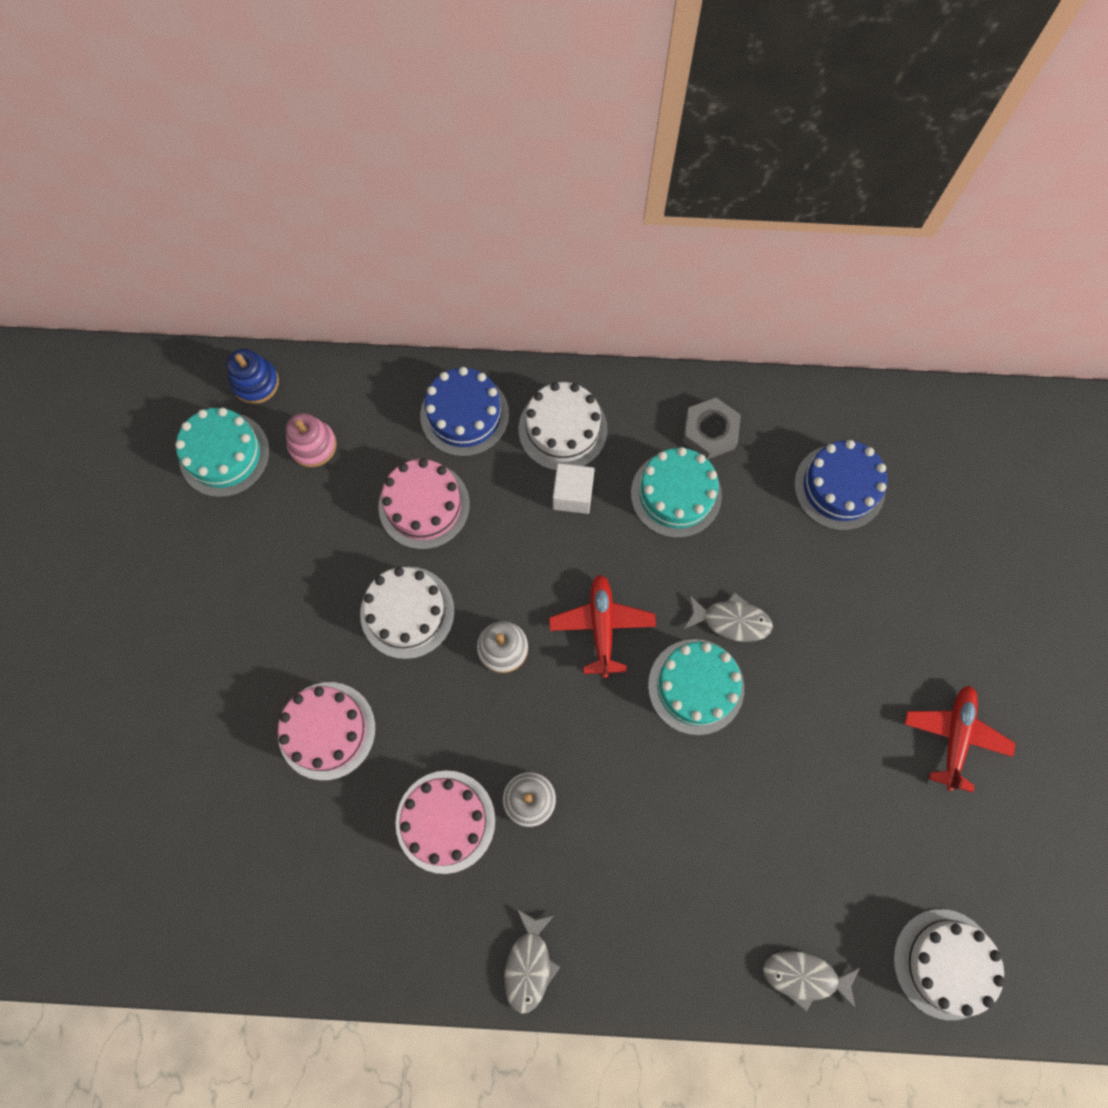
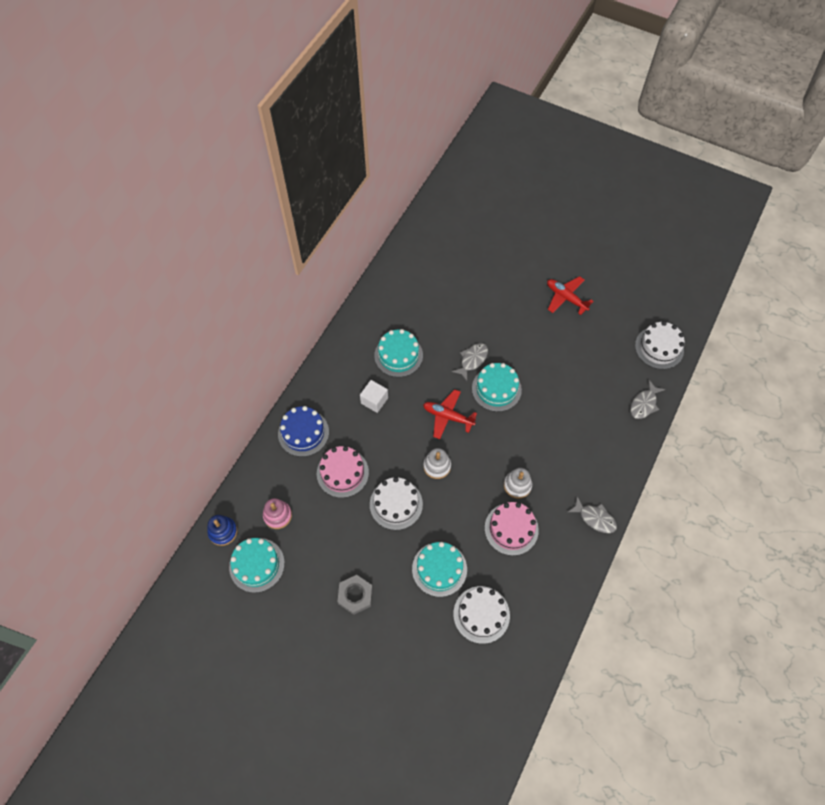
camera: 65 degrees left, 10 degrees down
pink cake [278,682,376,780] -> turquoise cake [412,542,467,597]
white cake [518,382,608,470] -> white cake moved to [453,586,510,644]
grey nut [683,398,741,459] -> grey nut moved to [338,575,373,615]
blue cake [794,440,888,530] -> none

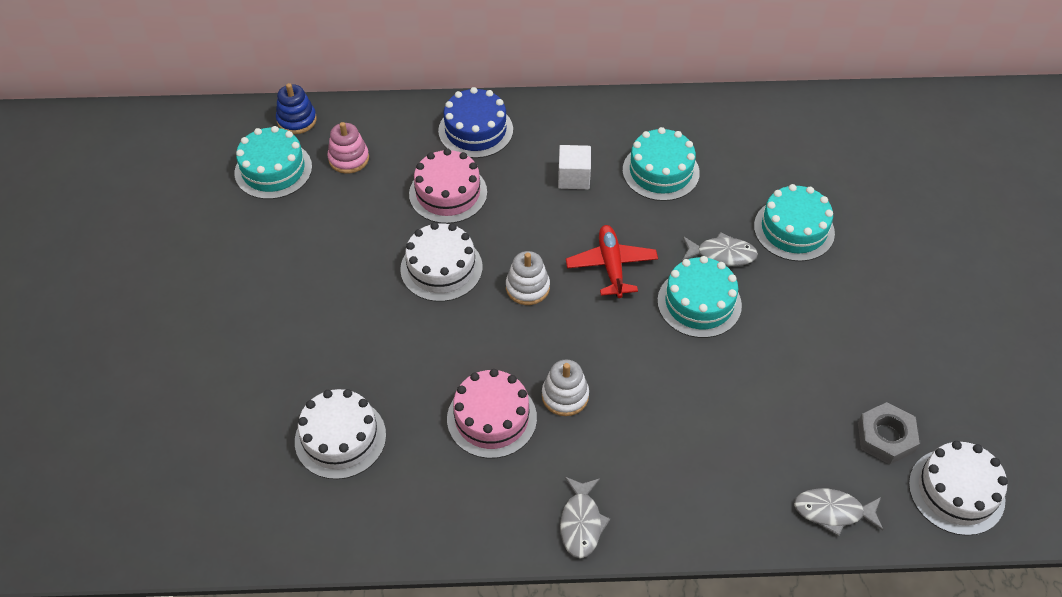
camera: 60 degrees right, 10 degrees down
grey nut [338,575,373,615] -> grey nut moved to [858,402,920,465]
turquoise cake [412,542,467,597] -> turquoise cake moved to [754,184,835,261]
red plane [547,276,594,315] -> none

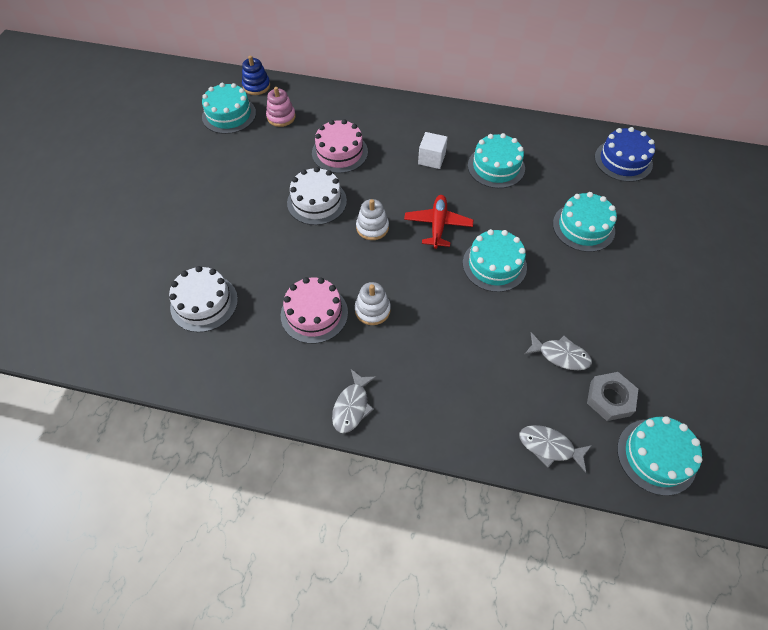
camera: 15 degrees right, 5 degrees up
blue cake [438,87,513,158] -> blue cake moved to [595,127,655,182]
grey fish [682,232,758,266] -> grey fish moved to [525,332,592,370]
white cake [909,441,1008,536] -> turquoise cake [617,416,703,496]

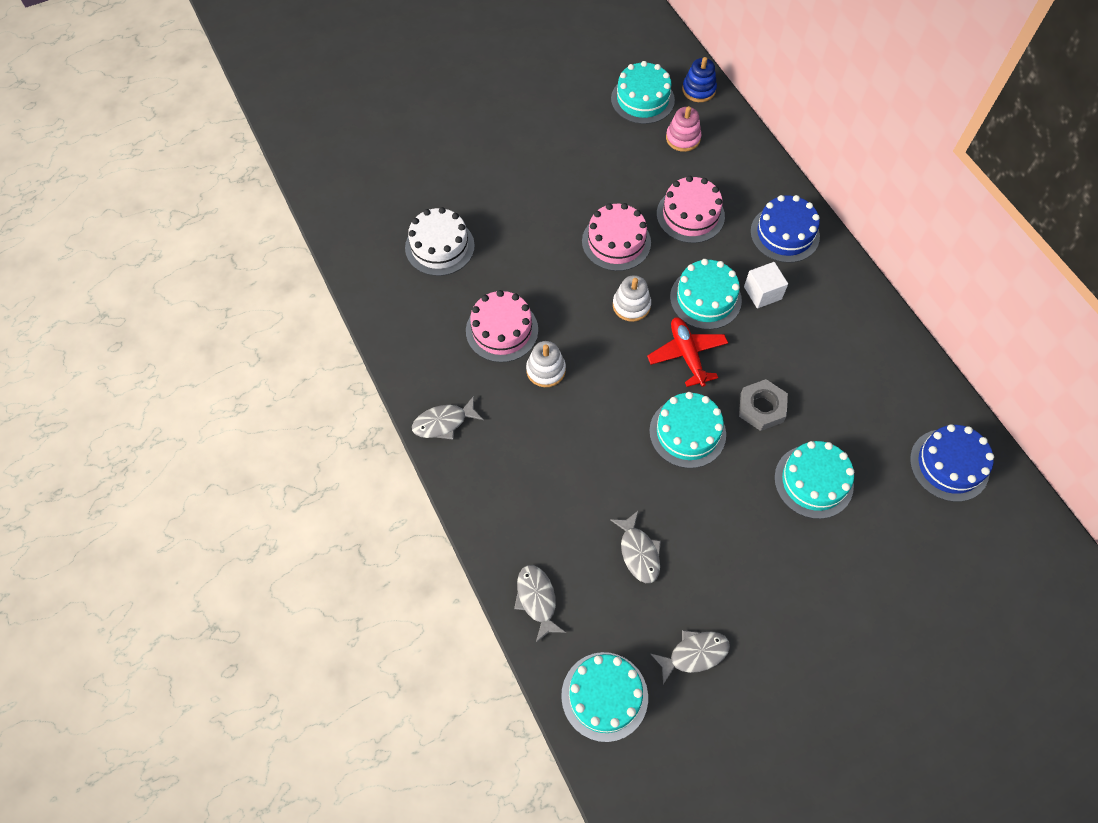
camera: 50 degrees right, 5 degrees up
white cake [287,167,347,225] -> pink cake [582,203,651,271]
red plane [404,195,473,249] -> red plane turned 75 degrees counterclockwise [647,318,728,387]
turquoise cake [468,133,525,188] -> turquoise cake moved to [670,259,742,330]
grey nut [587,372,638,421] -> grey nut moved to [739,379,788,431]
none -> grey fish [650,630,730,684]
none -> blue cake [750,195,820,263]

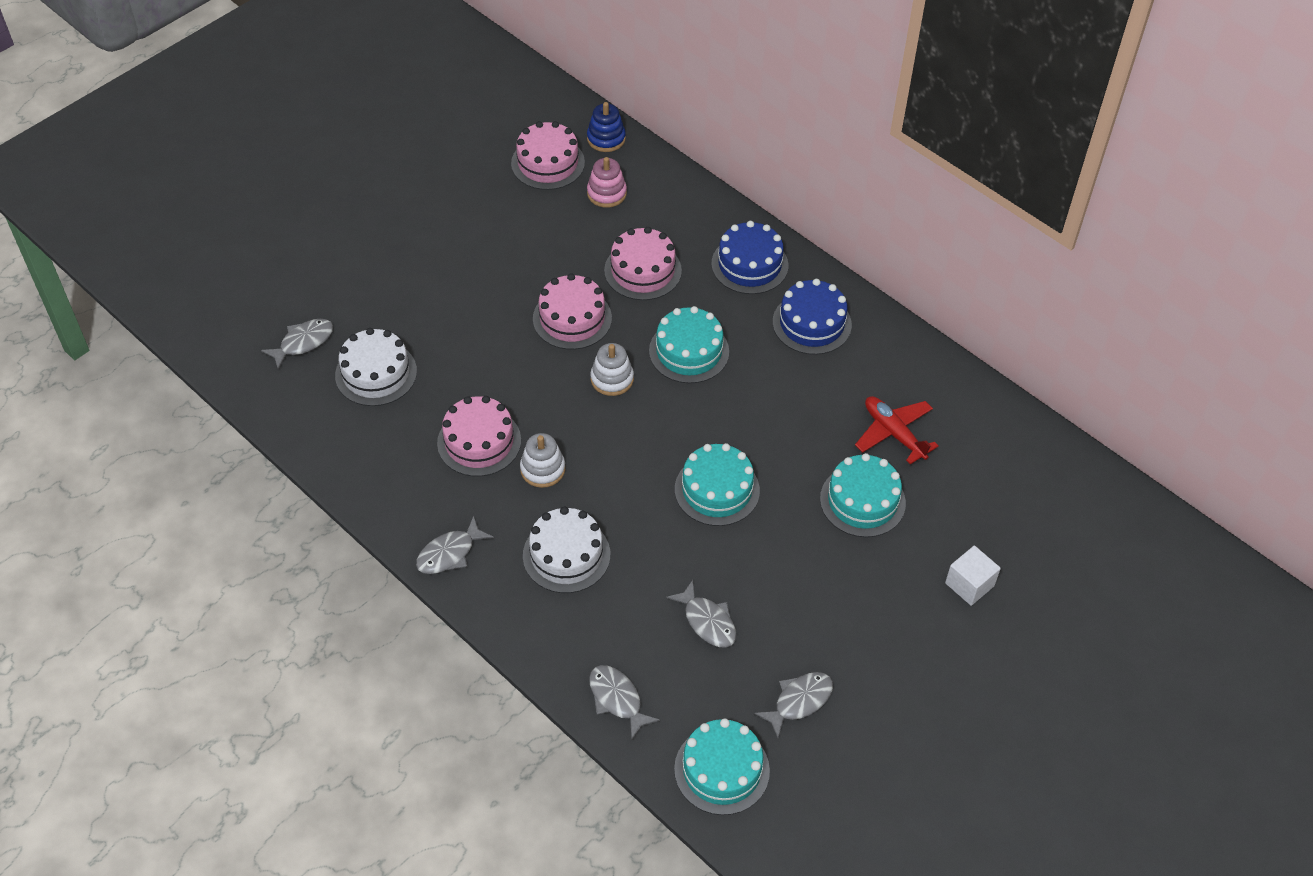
camera: 20 degrees left, 10 degrees down
turquoise cake [611,61,675,124] -> pink cake [511,121,585,190]
red plane [647,318,728,387] -> red plane moved to [855,396,938,464]
grey nut [739,379,788,431] -> none
white cube [744,262,788,308] -> white cube moved to [945,546,1001,606]
blue cake [910,424,994,502] -> blue cake moved to [773,279,852,355]
none -> grey fish [261,319,333,369]
none -> white cake [523,507,610,593]

